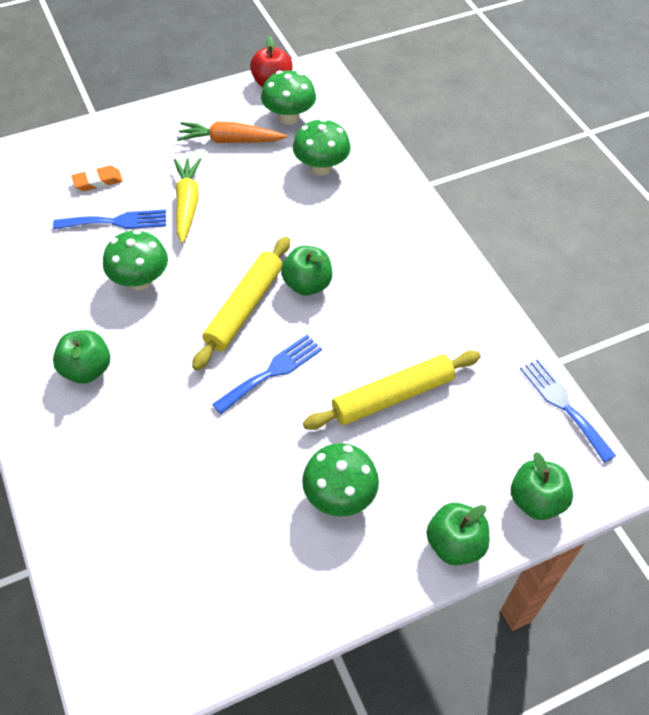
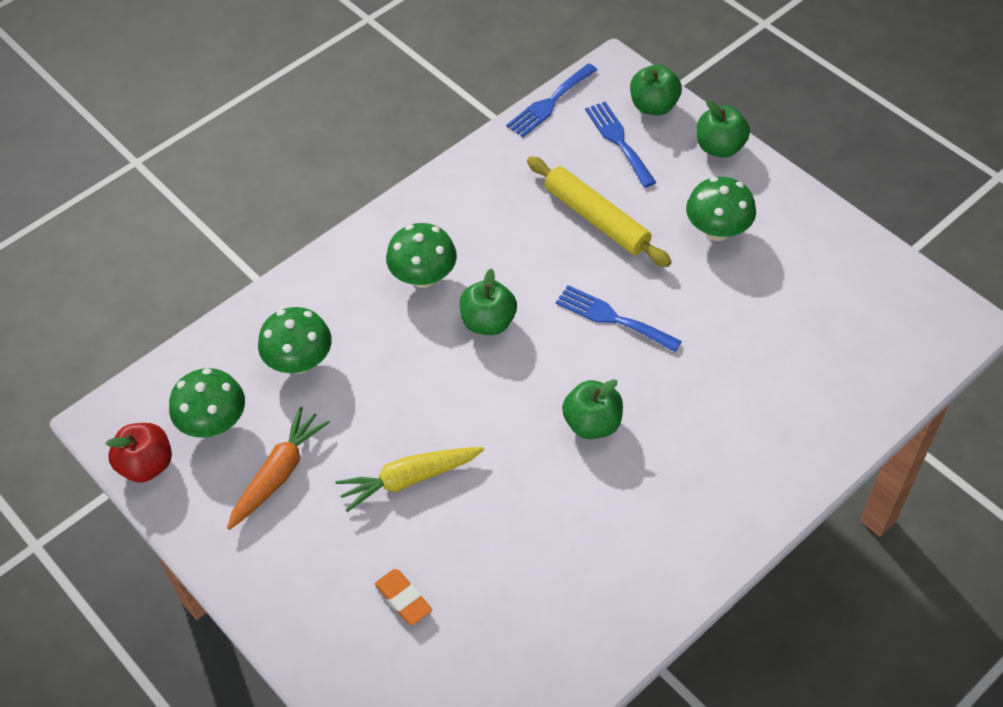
camera: 105 degrees left, 0 degrees up
blue fork [53,209,166,229] -> blue fork moved to [585,102,656,188]
green apple [53,330,110,383] -> green apple moved to [562,379,623,439]
green mushroom [103,230,168,290] -> green mushroom moved to [386,223,457,288]
orange carrot [177,122,287,143] -> orange carrot turned 135 degrees counterclockwise [227,407,330,530]
yellow rolling pin [192,237,290,370] -> none

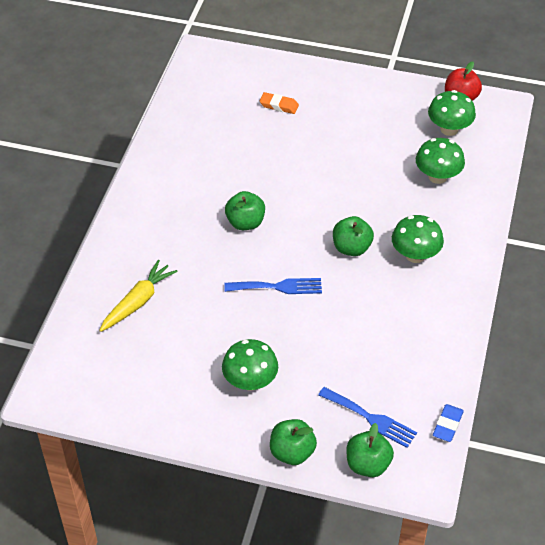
camera: 145 degrees right, 5 degrees down
orange carrot [227,407,330,530] -> none
yellow carrot [335,447,484,512] -> yellow carrot moved to [99,260,177,332]
blue fork [506,63,597,137] -> blue eraser [433,404,464,442]
yellow rolling pin [527,156,672,267] -> none

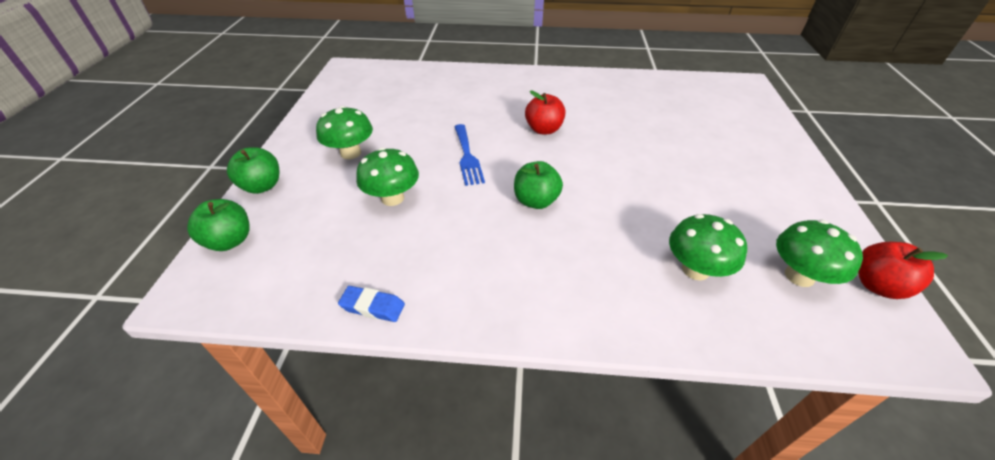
camera: 80 degrees right, 5 degrees down
yellow carrot [99,260,177,332] -> none
green apple [225,191,265,230] -> red apple [525,91,566,134]
orange eraser [260,92,299,114] -> none
blue fork [318,387,417,448] -> none
green mushroom [392,215,444,263] -> green mushroom moved to [356,147,419,206]
blue eraser [433,404,464,442] -> blue eraser moved to [338,286,405,322]

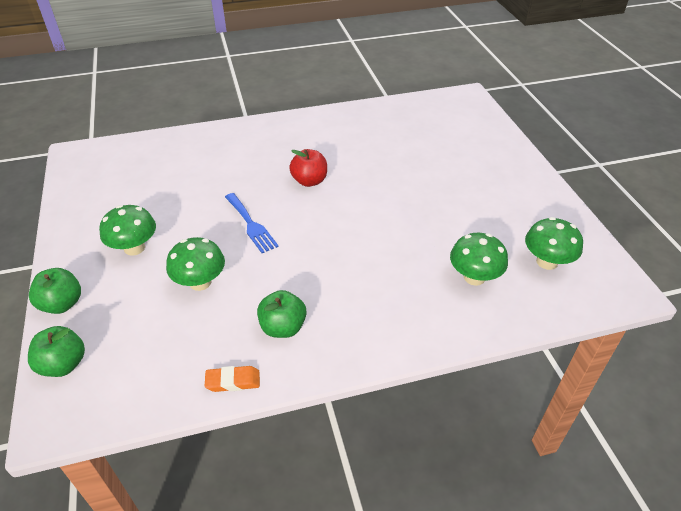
camera: 20 degrees left, 0 degrees up
blue eraser [338,286,405,322] -> orange eraser [205,366,260,392]
green apple [514,161,563,209] -> green apple moved to [257,290,307,338]
red apple [858,242,948,299] -> none

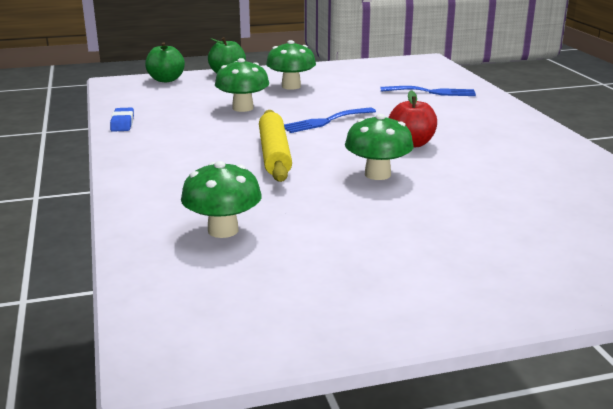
camera: 90 degrees right, 20 degrees down
orange eraser [205,366,260,392] -> blue eraser [110,107,134,132]
green apple [257,290,307,338] -> none
green mushroom [525,217,583,270] -> green mushroom moved to [345,114,414,180]
none -> yellow rolling pin [259,110,292,182]
none -> blue fork [381,86,476,96]

